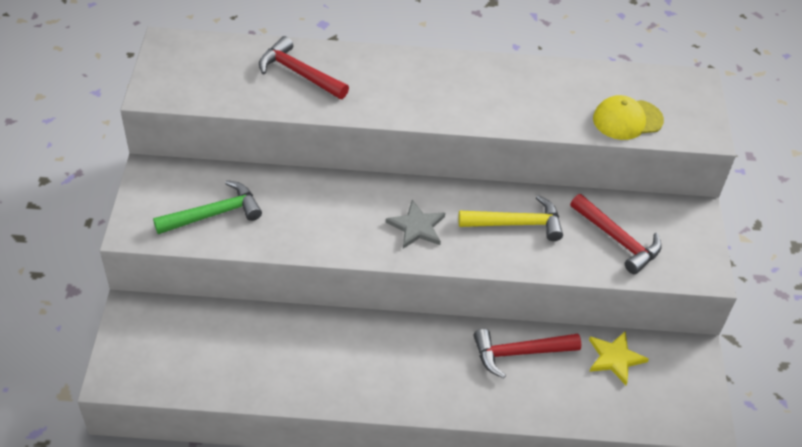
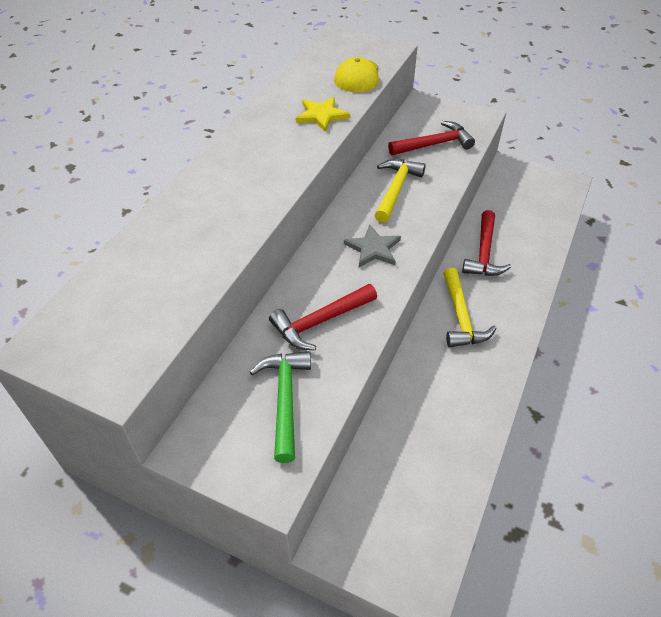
camera: 65 degrees left, 0 degrees up
red hammer [259,36,349,99] -> red hammer moved to [269,284,377,350]
yellow star [589,331,649,385] -> yellow star moved to [296,97,350,132]
none -> yellow hammer [443,268,496,347]

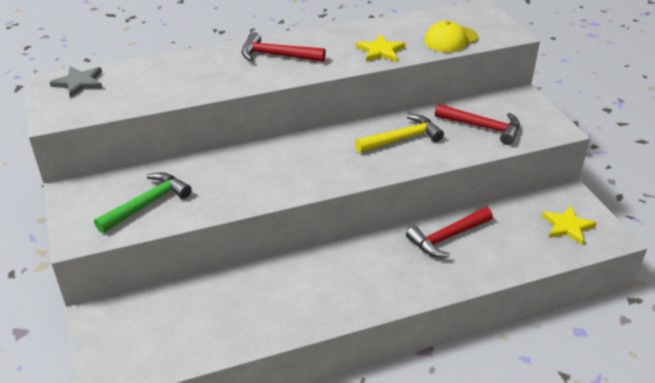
camera: 45 degrees right, 10 degrees down
red hammer [269,284,377,350] -> red hammer moved to [241,32,326,62]
grey star [344,224,401,267] -> grey star moved to [50,66,103,98]
yellow hammer [443,268,496,347] -> none
none -> yellow star [542,206,596,245]

